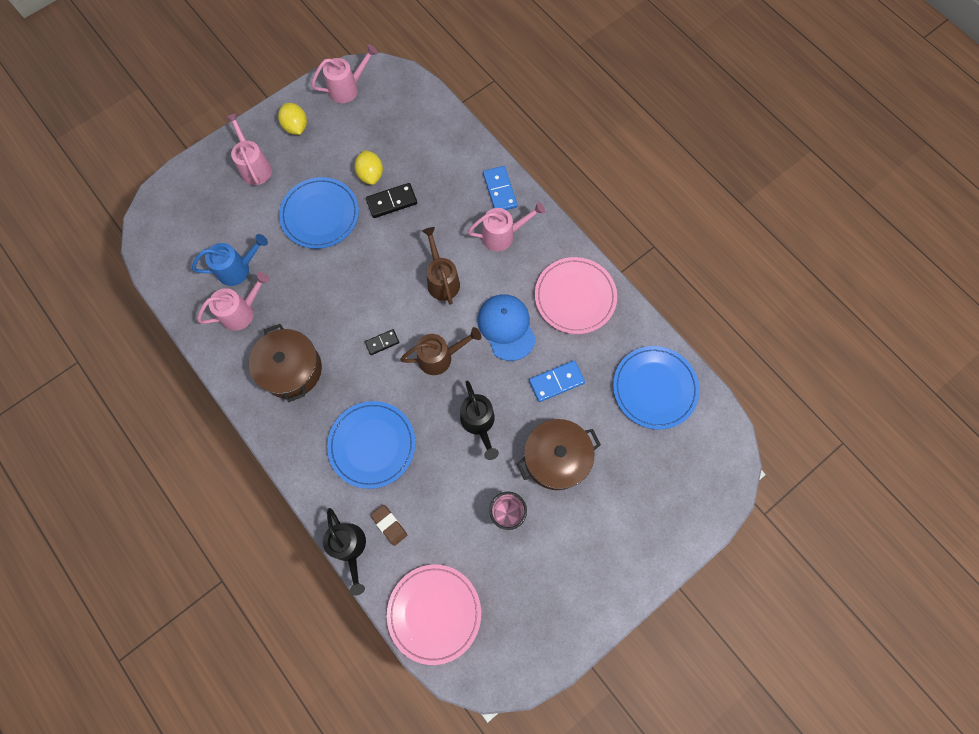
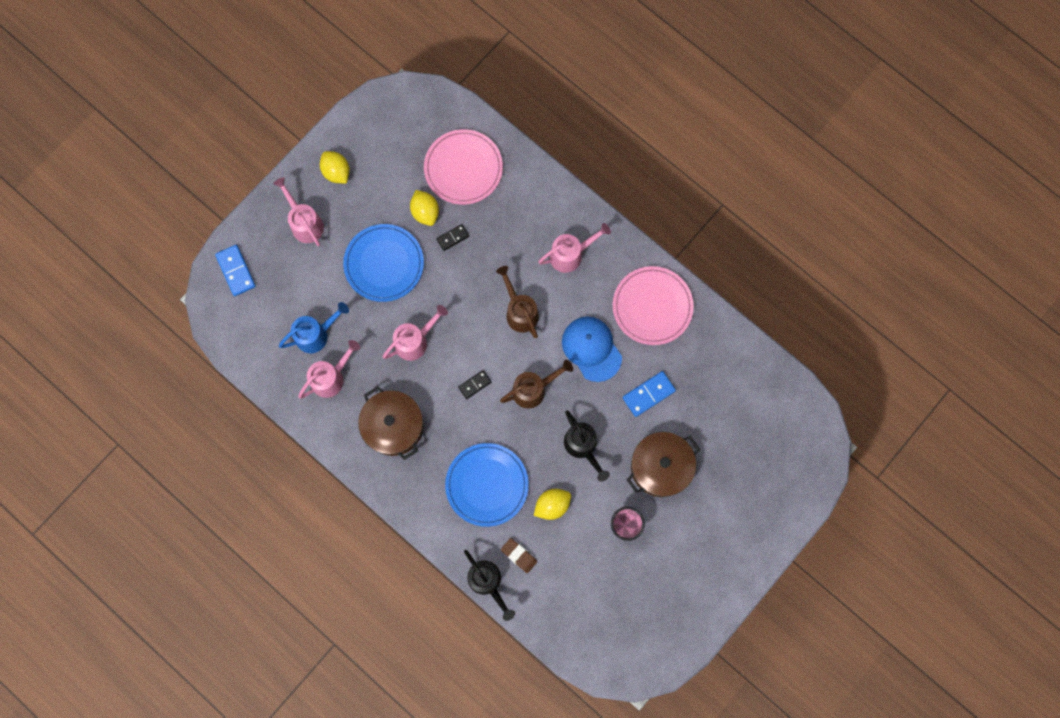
camera: 10 degrees left, 5 degrees up
pink watering can [311,44,378,103] -> pink watering can moved to [383,305,448,361]
black domino [366,183,417,218] -> black domino [437,224,469,251], size x0.63
pink plate [387,565,481,665] -> pink plate moved to [424,129,503,205]
blue domino [483,166,518,210] -> blue domino moved to [215,245,256,296]
blue plate [613,346,700,430] -> none
none -> yellow lemon [534,489,571,520]

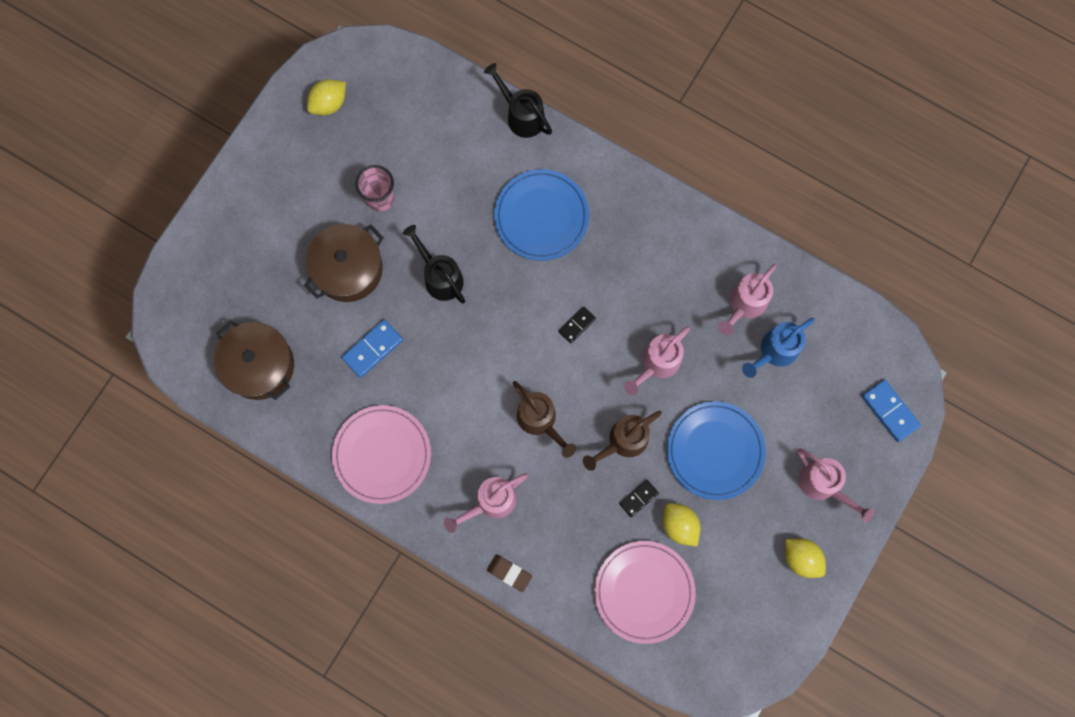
camera: 170 degrees right, 0 degrees up
brown pot [358,386,423,460] -> brown pot moved to [214,321,294,400]
brown watering can [500,360,573,408] -> brown watering can moved to [583,411,662,471]
brown eraser [501,538,537,573] -> brown eraser moved to [487,554,532,592]
yellow lemon [534,489,571,520] -> yellow lemon moved to [307,79,346,115]
blue cap [562,317,622,382] -> none

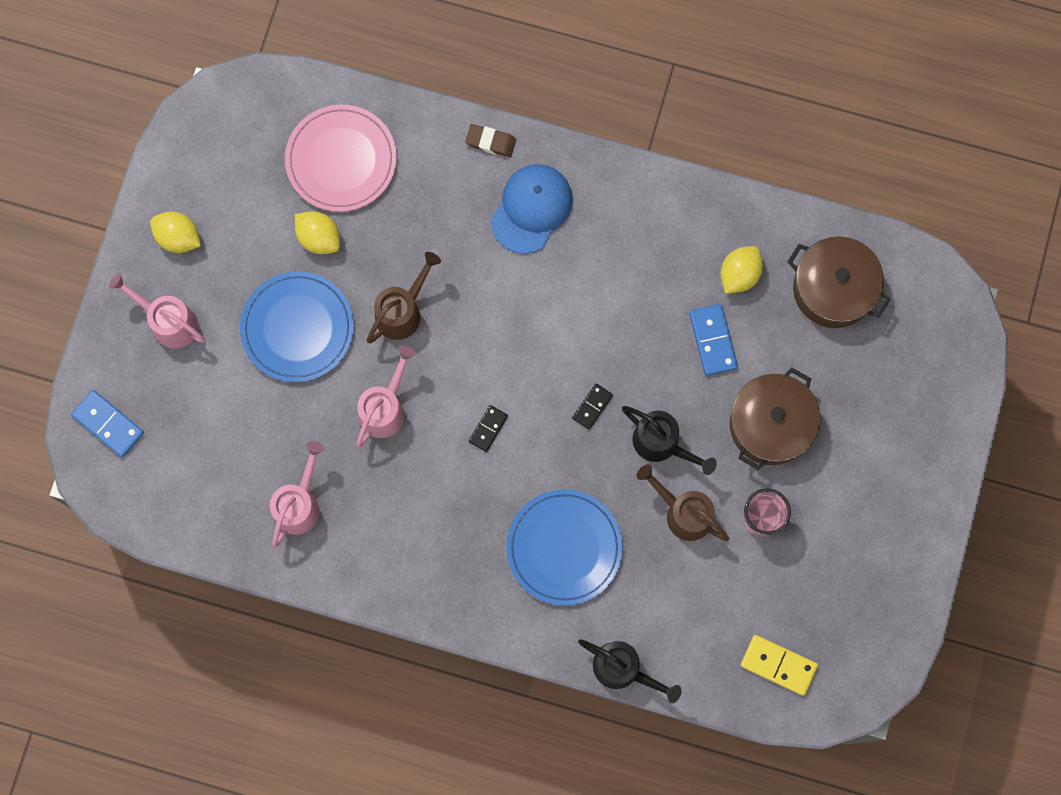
camera: 165 degrees right, 0 degrees up
yellow lemon [307,79,346,115] -> yellow lemon moved to [721,246,763,294]
pink plate [332,405,431,504] -> none
blue domino [341,319,403,378] -> blue domino turned 45 degrees counterclockwise [689,304,738,376]
pink watering can [444,473,528,533] -> blue cap [491,164,573,254]
brown watering can [513,381,576,458] -> brown watering can moved to [637,464,729,541]
black domino [619,480,659,518] -> black domino moved to [572,384,613,430]
blue watering can [742,318,815,378] -> none
none -> yellow domino [741,635,818,696]

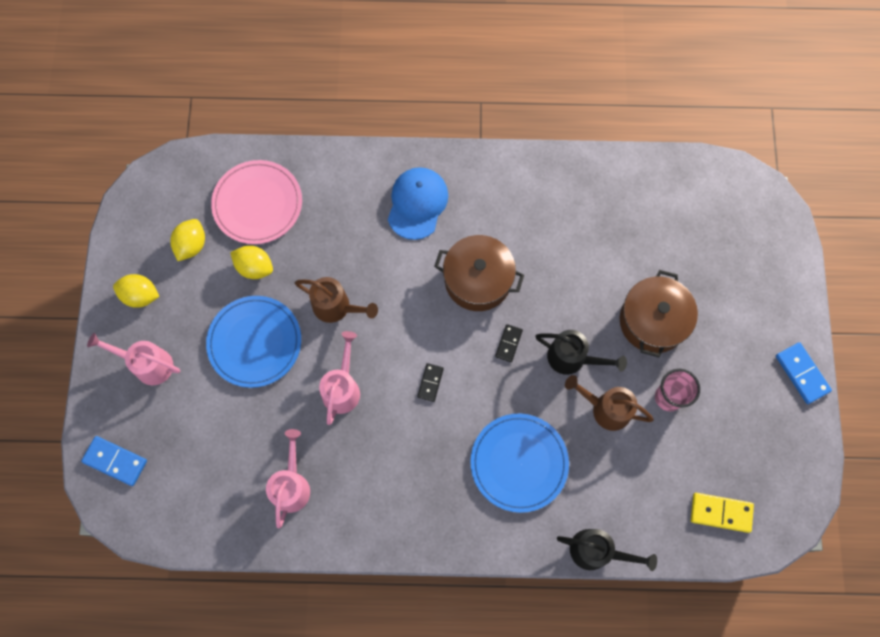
camera: 15 degrees left, 5 degrees down
brown watering can [366,252,441,343] -> brown watering can turned 90 degrees clockwise [295,277,378,323]
brown eraser [465,124,516,157] -> none
blue domino [689,304,738,376] -> blue domino moved to [776,342,832,404]
yellow lemon [721,246,763,294] -> yellow lemon moved to [170,219,205,261]
brown pot [788,236,891,328] -> brown pot moved to [434,235,524,311]

